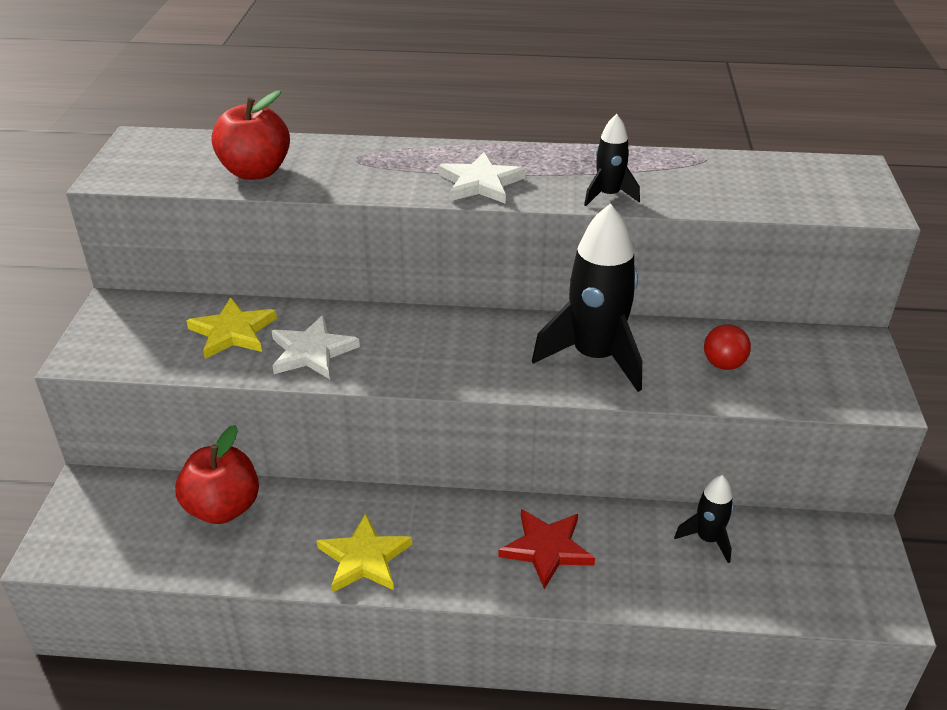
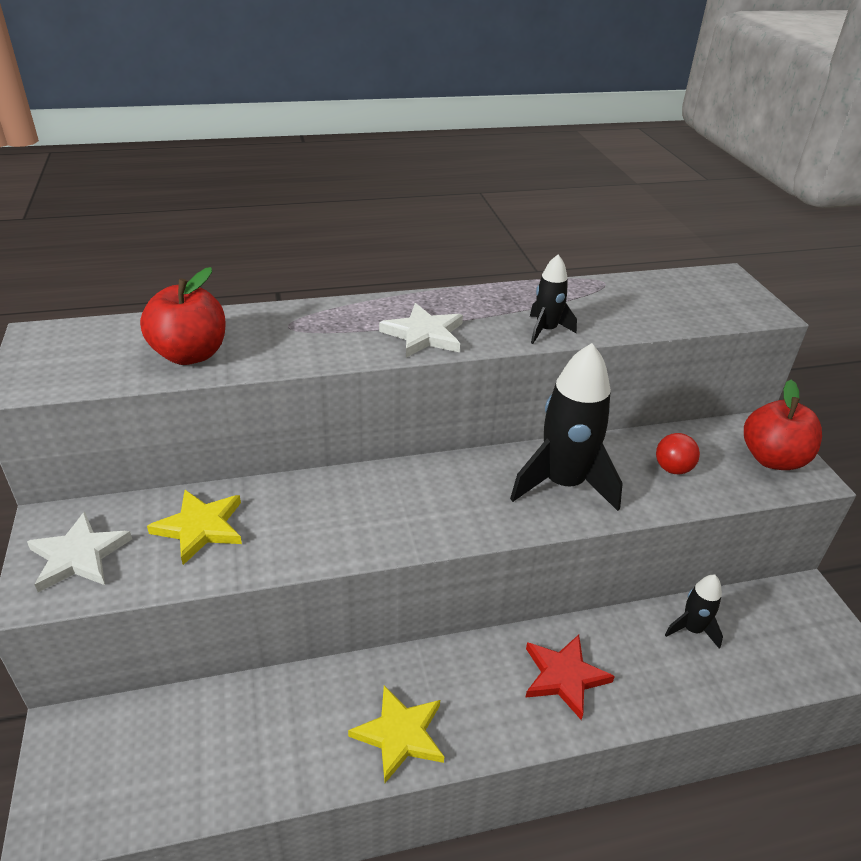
camera: 20 degrees left, 0 degrees up
red apple [175,425,259,524] -> red apple moved to [744,380,822,470]
white star [272,315,360,379] -> white star moved to [27,511,132,592]

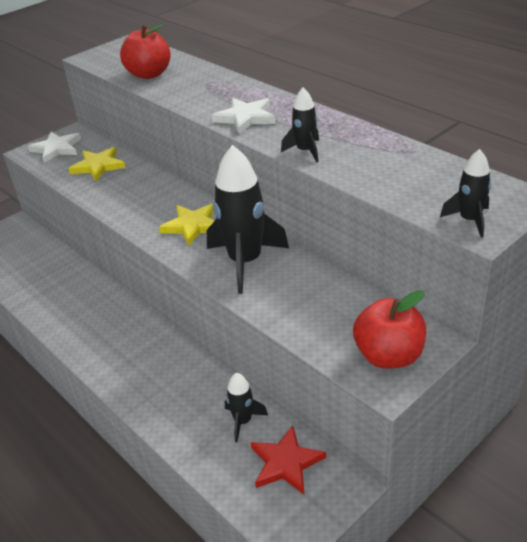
camera: 65 degrees right, 0 degrees up
yellow star [348,686,444,783] -> yellow star moved to [159,204,215,246]
red star [525,635,615,720] -> red star moved to [251,425,326,494]
red ball [656,433,700,474] -> none
none -> black rocket [440,149,491,238]

